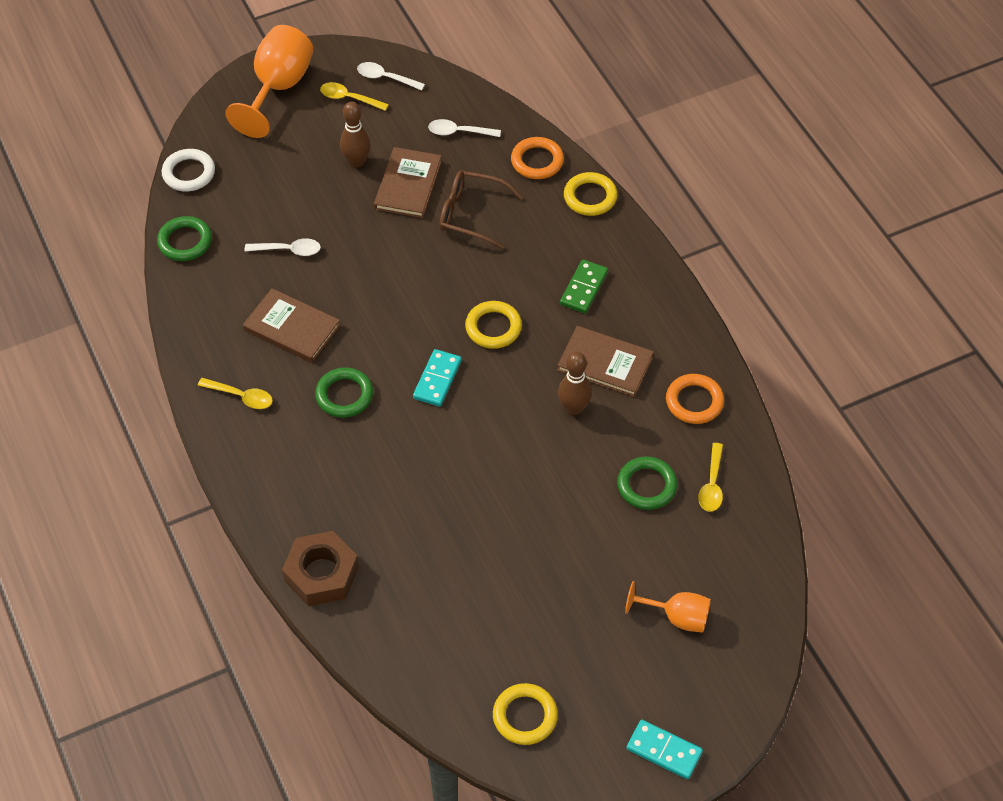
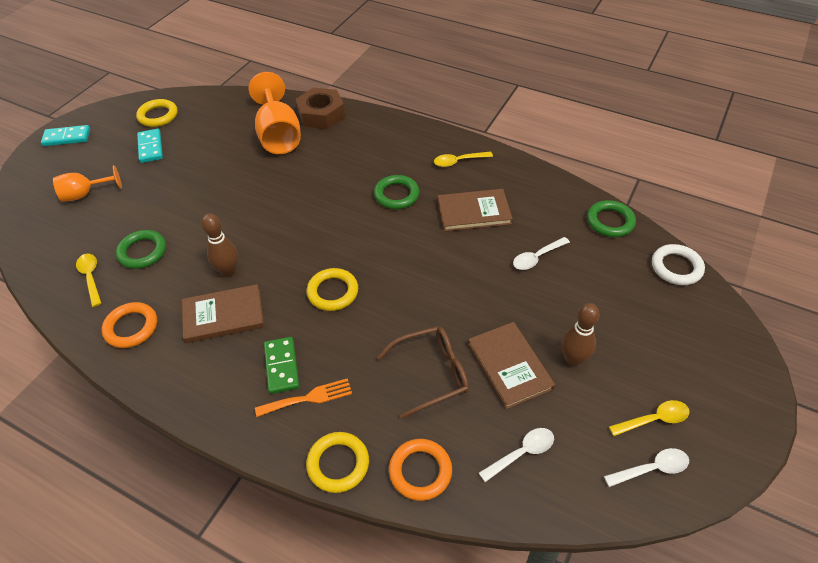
camera: 145 degrees right, 5 degrees down
orange goblet [225,25,313,138] -> orange goblet moved to [249,72,301,154]
turquoise domino [413,349,462,407] -> turquoise domino moved to [137,129,163,163]
none -> orange fork [255,378,352,417]

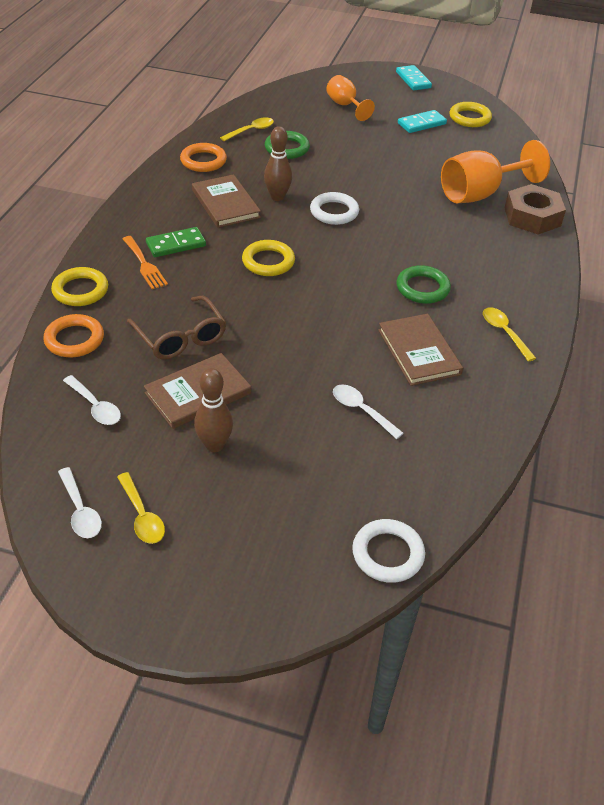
camera: 75 degrees right, 5 degrees down
green ring [587,200,636,237] -> none
none -> white ring [310,192,359,225]

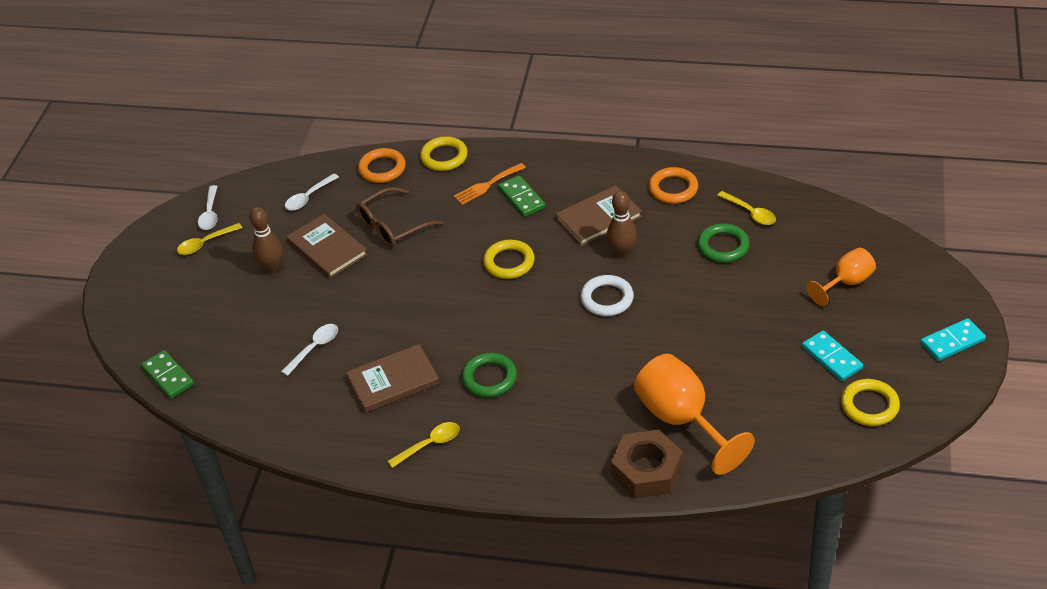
camera: 90 degrees right, 0 degrees up
white spoon [58,467,102,538] -> white spoon turned 60 degrees counterclockwise [198,185,218,230]
white ring [352,519,425,583] -> green domino [141,350,194,399]

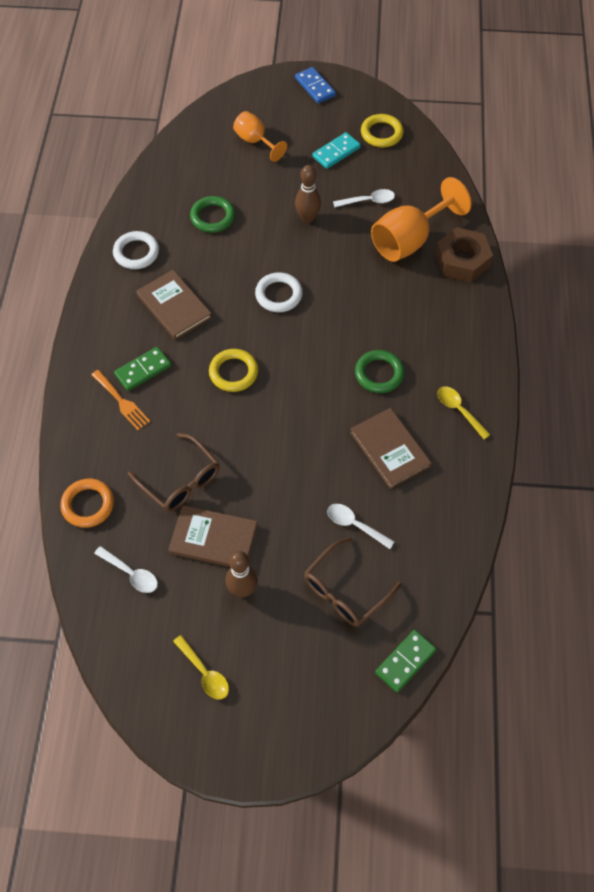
camera: 100 degrees left, 15 degrees up
white spoon [198,185,218,230] -> white spoon moved to [333,189,395,208]
brown book [286,214,368,278] -> brown book turned 60 degrees clockwise [168,505,258,567]
yellow ring [420,136,468,171] -> none
brown bowling pin [607,191,637,258] -> brown bowling pin moved to [295,165,321,223]
orange ring [648,167,698,204] -> white ring [113,231,159,269]
yellow spoon [717,191,776,225] -> none
turquoise domino [920,318,986,361] -> blue domino [295,67,336,104]
none -> brown glasses [304,538,402,627]

